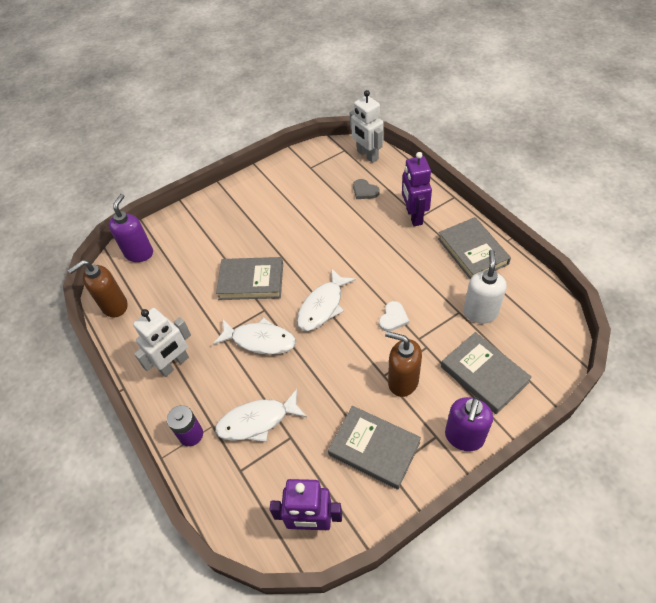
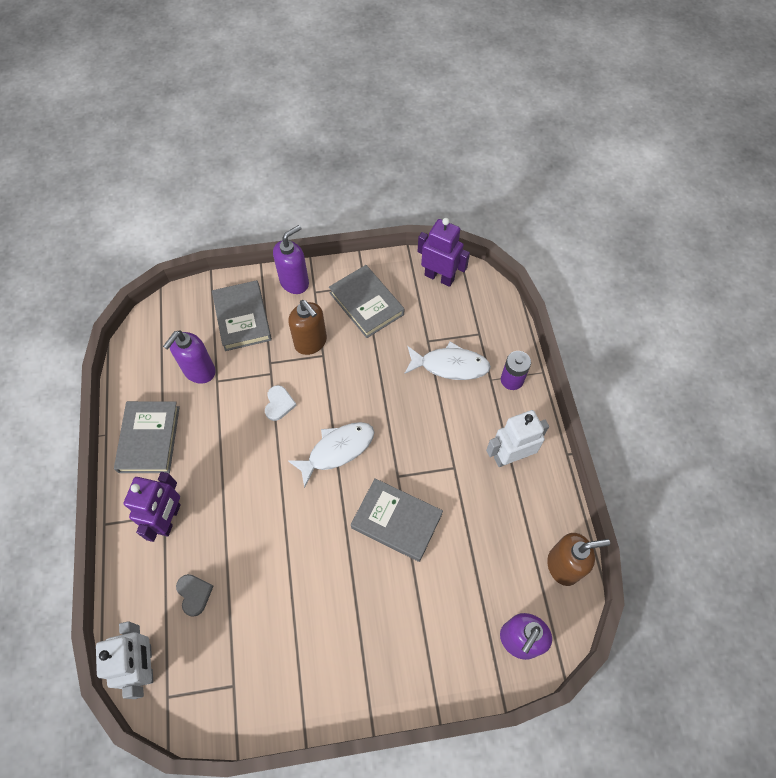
camera: 160 degrees left, 10 degrees up
white fish [213,318,296,355] -> none
white heart [379,301,409,331] -> white heart turned 135 degrees clockwise [265,385,297,421]
white soap dispenser [463,250,507,323] -> purple soap dispenser [163,330,216,384]

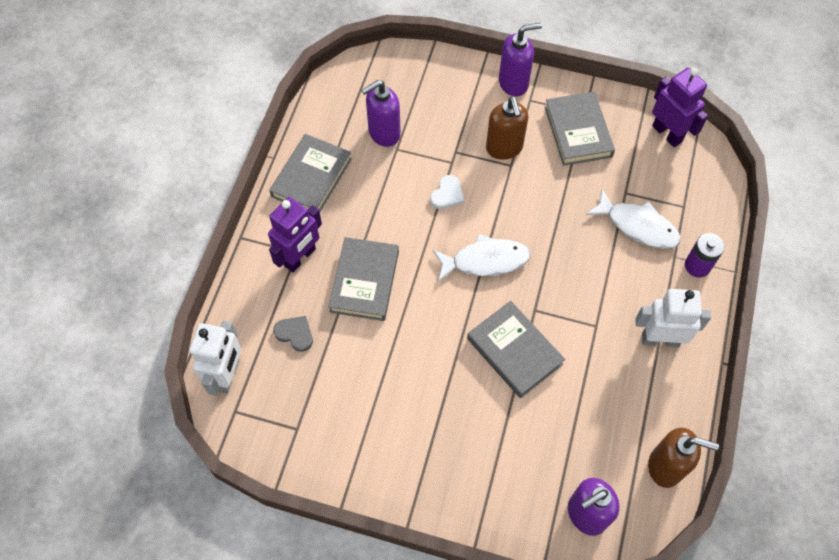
camera: 25 degrees right, 0 degrees up
grey heart [176,574,213,617] -> grey heart turned 60 degrees counterclockwise [273,316,313,352]
grey book [212,280,272,351] -> grey book moved to [328,237,399,321]

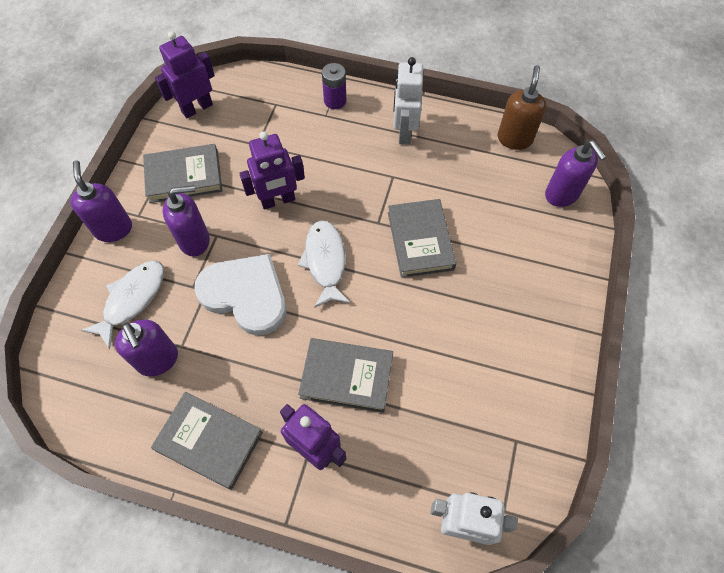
camera: 90 degrees left, 0 degrees up
grey heart [273,316,313,352] -> none
white heart [430,175,464,209] -> white heart [194,254,286,336], size x2.33
grey book [467,301,565,398] -> grey book turned 60 degrees counterclockwise [388,199,456,278]
brown soap dispenser [486,96,529,160] -> purple soap dispenser [163,185,210,257]
white fish [586,189,681,249] -> white fish moved to [81,261,164,349]
none -> purple robot [239,131,305,209]

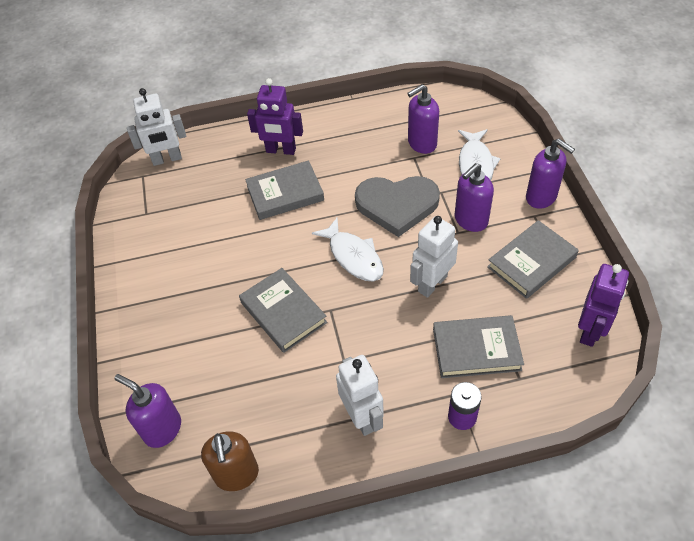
camera: 155 degrees right, 10 degrees down
purple soap dispenser [115,319,178,377] -> purple soap dispenser turned 60 degrees counterclockwise [407,84,439,154]
grey book [151,392,263,490] -> grey book moved to [433,315,524,378]
white heart [194,254,286,336] -> grey heart [355,176,440,237]
purple robot [239,131,305,209] -> white robot [410,216,458,298]

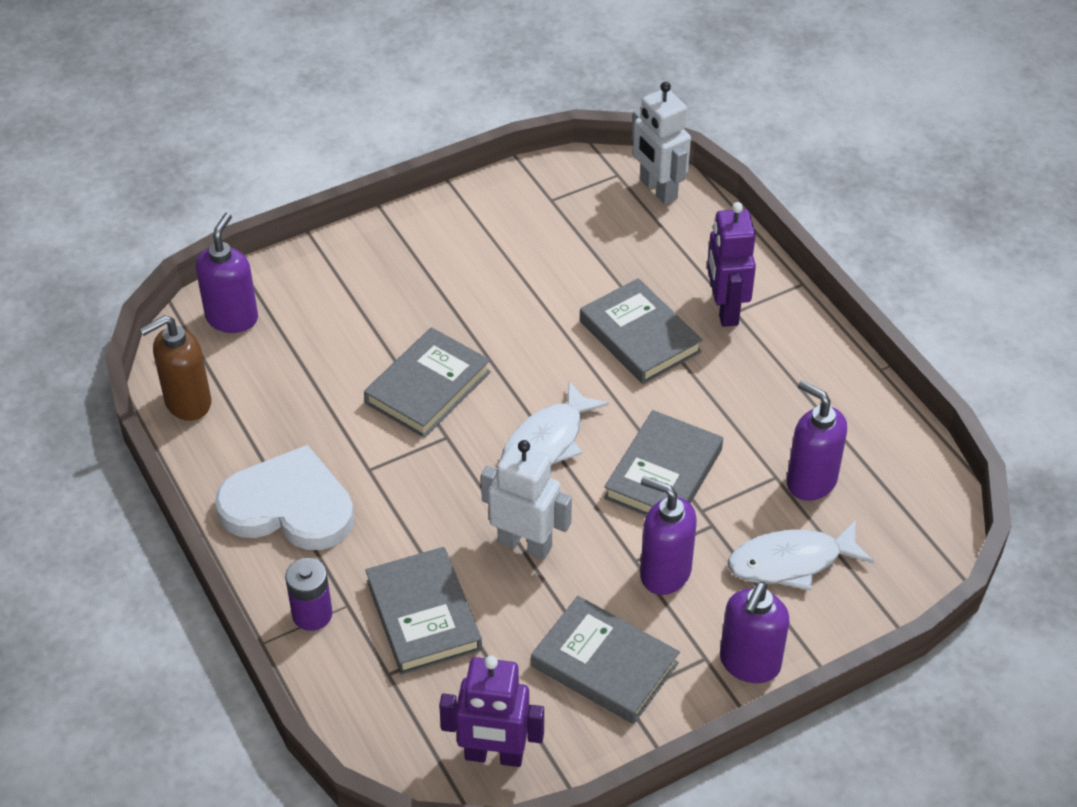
camera: 70 degrees right, 5 degrees down
white robot [336,355,384,436] -> white heart [215,445,354,550]
grey heart [355,176,440,237] -> grey book [604,410,723,516]

